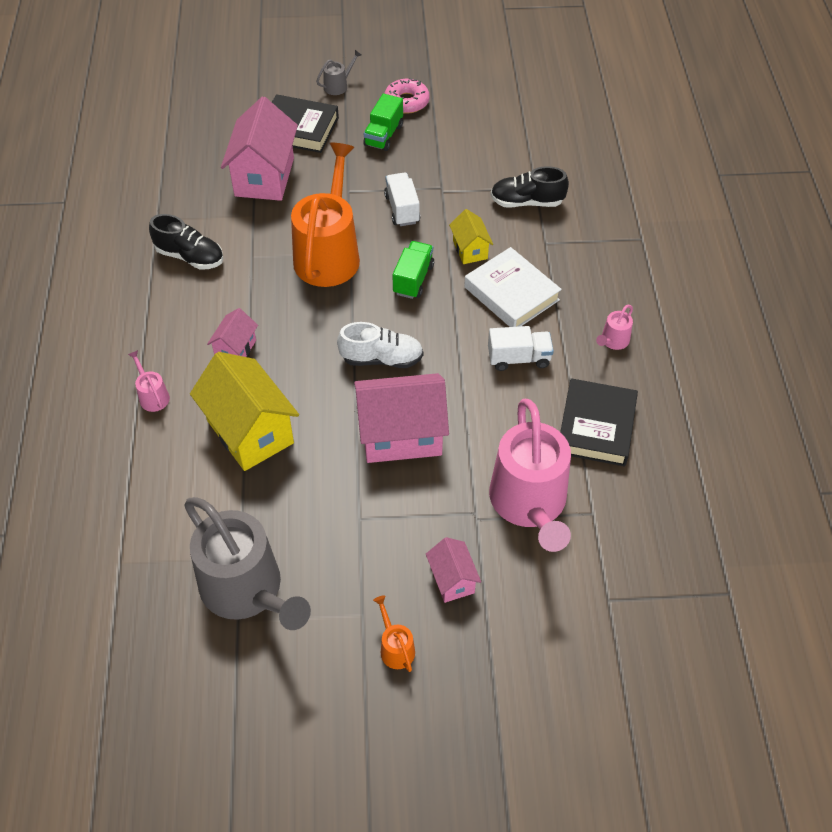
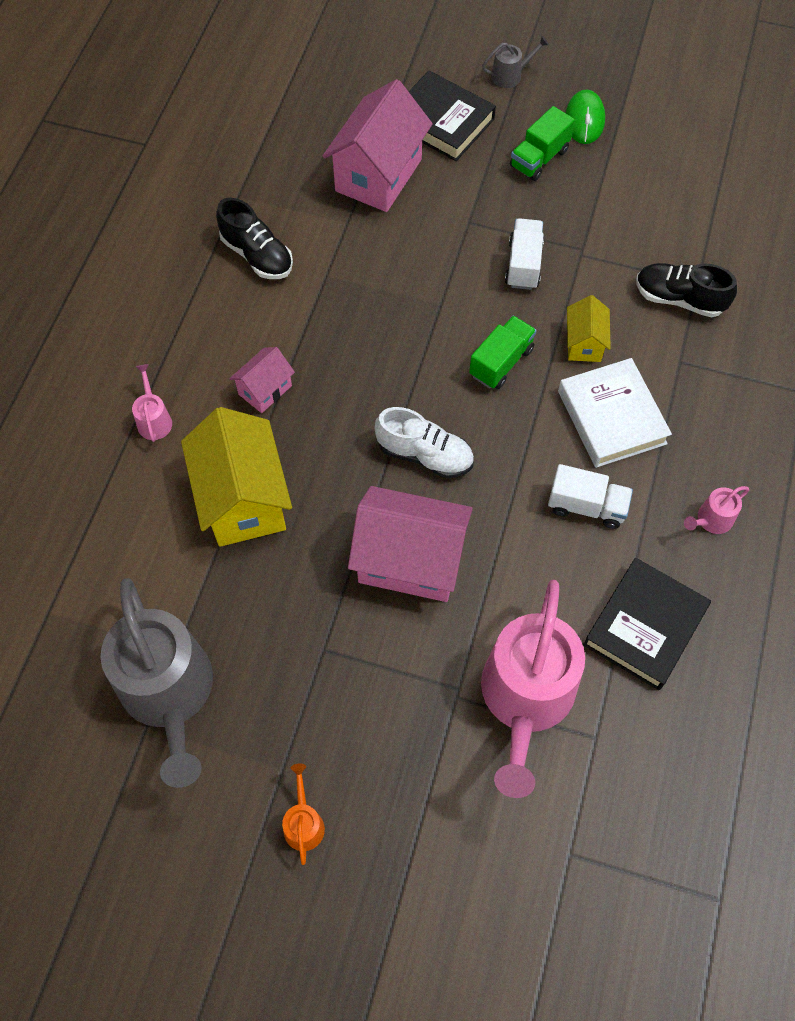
camera: 20 degrees right, 10 degrees up
orange watering can [291,143,360,287] -> none
pink donut [384,78,430,114] -> green mouse [566,89,605,144]
pink house [426,537,481,603] -> none

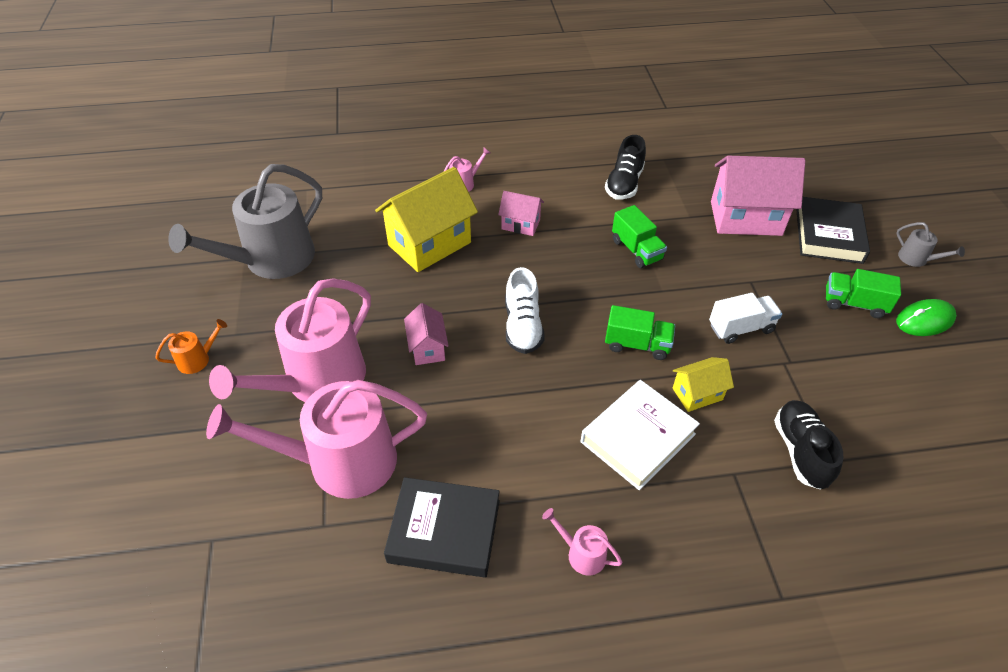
camera: 65 degrees right, 15 degrees down
pink house [348,486,473,602] -> pink house [404,303,449,365], size x0.51
white truck [548,464,633,529] -> none
none -> pink watering can [209,278,371,402]
none -> green truck [612,205,667,268]

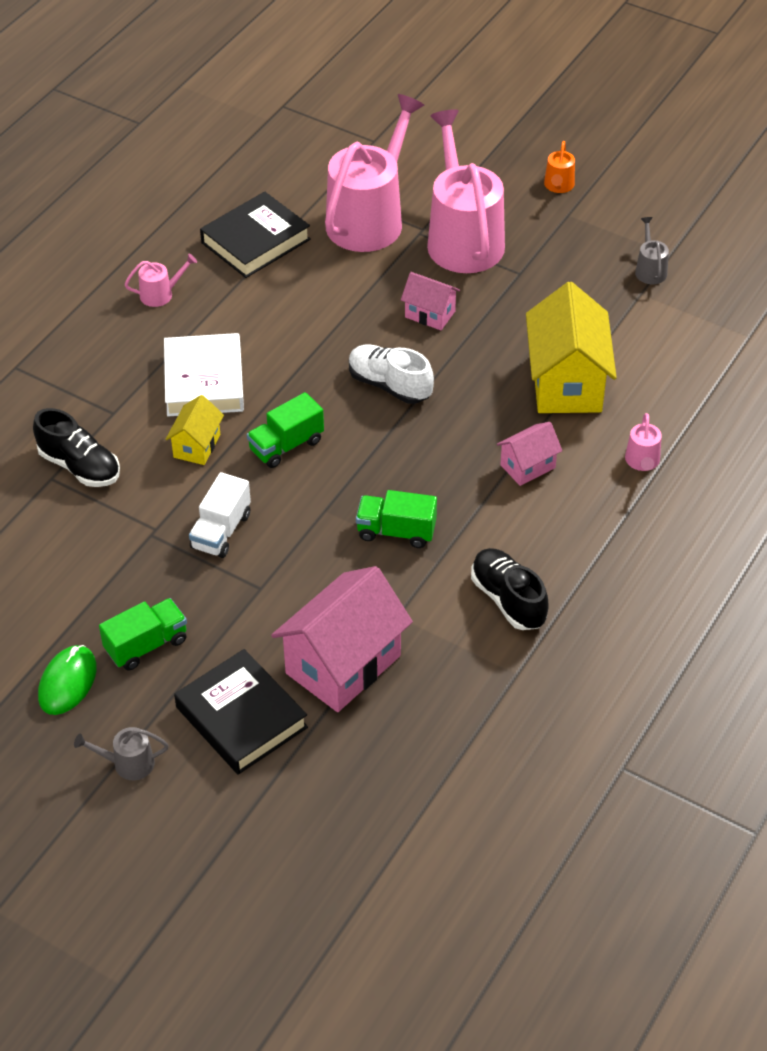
camera: 130 degrees right, 0 degrees up
grey watering can [168,164,322,279] -> grey watering can [635,217,669,284], size x0.41

